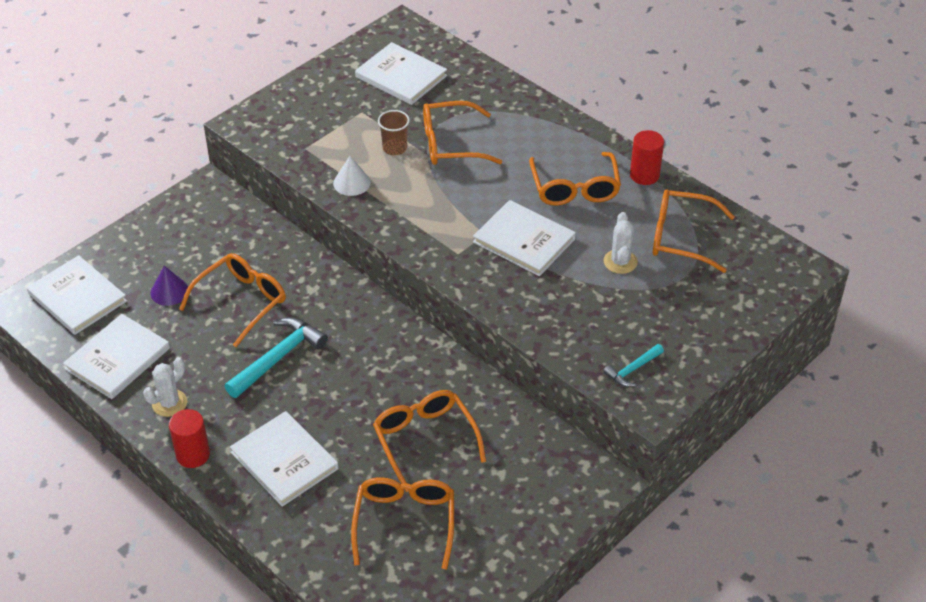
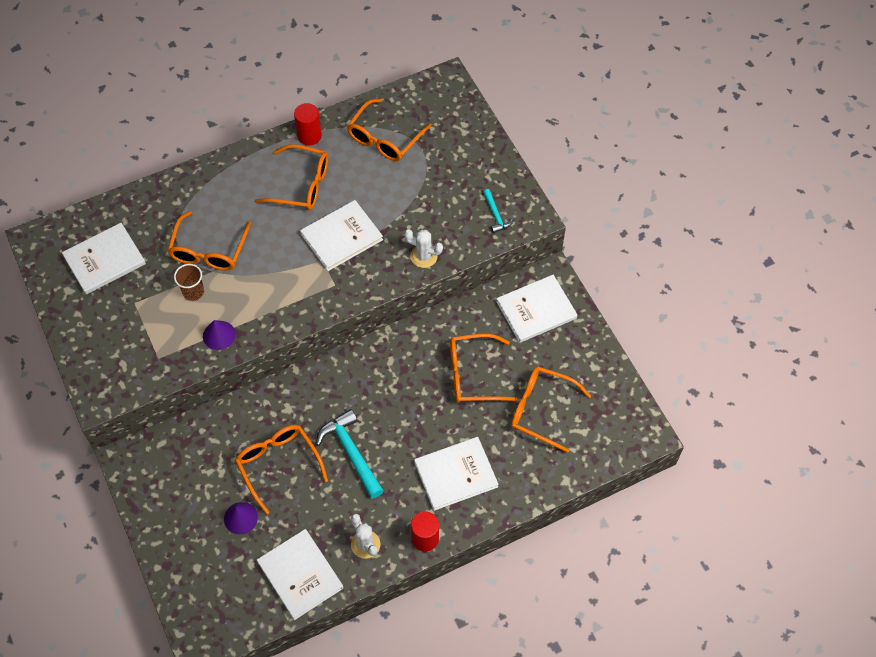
camera: 70 degrees left, 15 degrees up
white book [27,255,127,335] -> white book moved to [496,275,577,343]
white cone [333,156,371,196] -> purple cone [203,320,236,350]
white cactus [604,212,638,274] -> white cactus moved to [404,229,443,268]

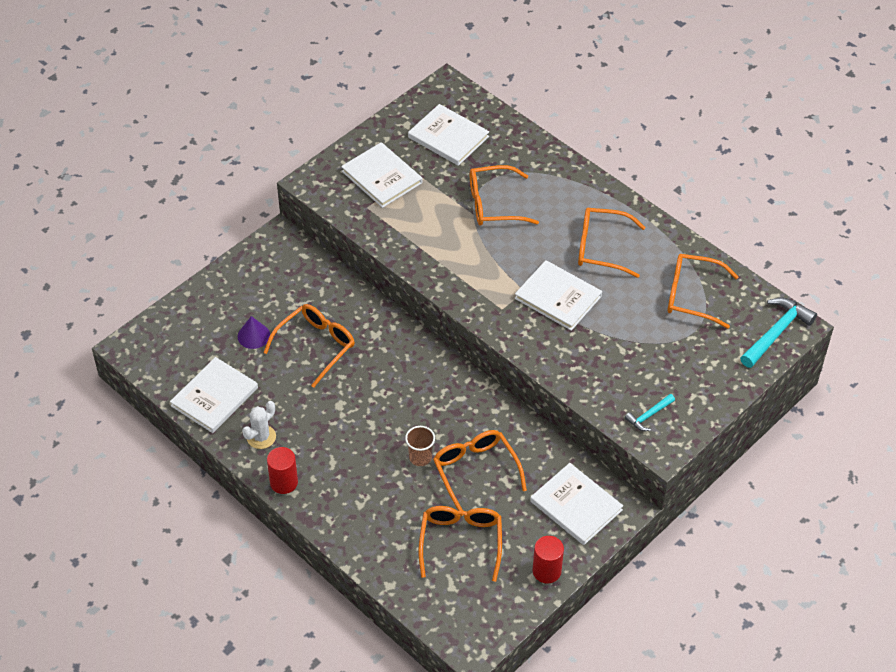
camera: 70 degrees right, 10 degrees down
brown cup [174,264,204,301] -> brown cup moved to [405,426,435,466]
purple cone [203,320,236,350] -> none
orange glasses [255,144,328,210] -> orange glasses turned 105 degrees clockwise [578,208,645,278]
red cylinder [294,103,322,146] -> red cylinder moved to [532,536,564,584]
turquoise hammer [316,409,384,499] -> turquoise hammer moved to [740,298,817,368]
white cactus [404,229,443,268] -> none
white book [414,437,499,511] -> white book moved to [341,142,423,208]

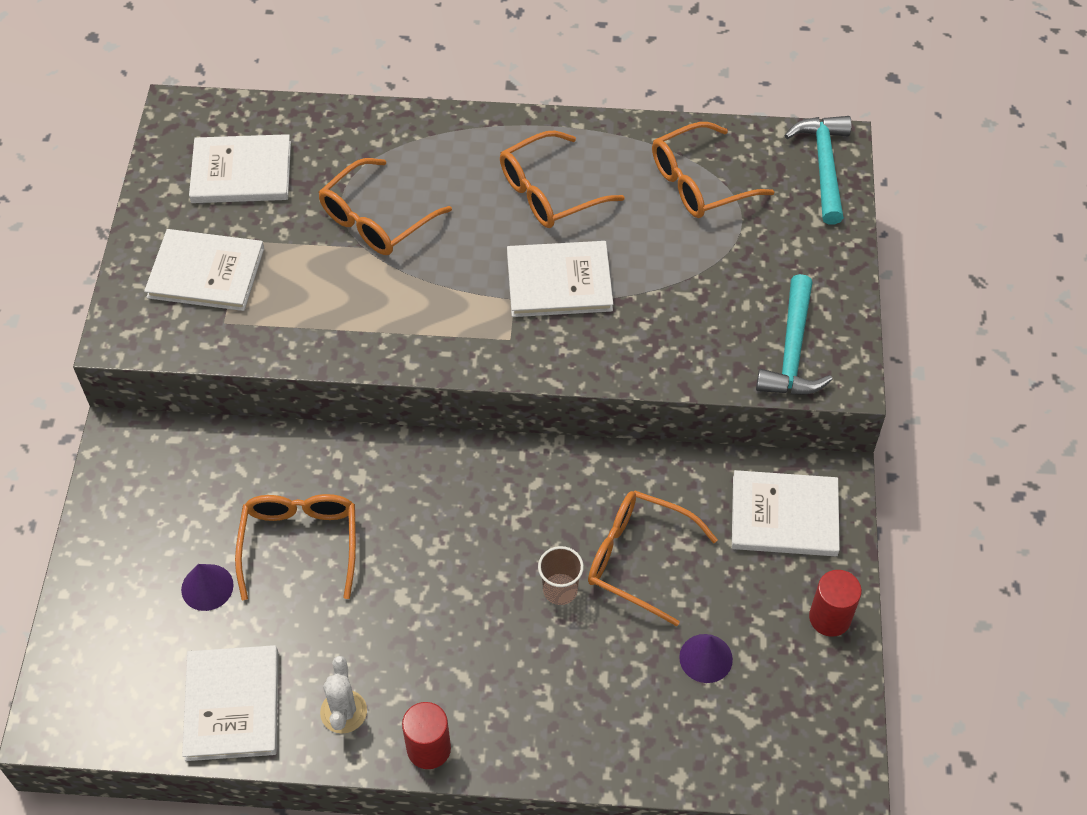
camera: 40 degrees left, 5 degrees up
orange glasses [419,506,502,582] -> purple cone [679,634,733,683]
turquoise hammer [625,394,675,431] -> turquoise hammer [756,274,833,395], size x1.81

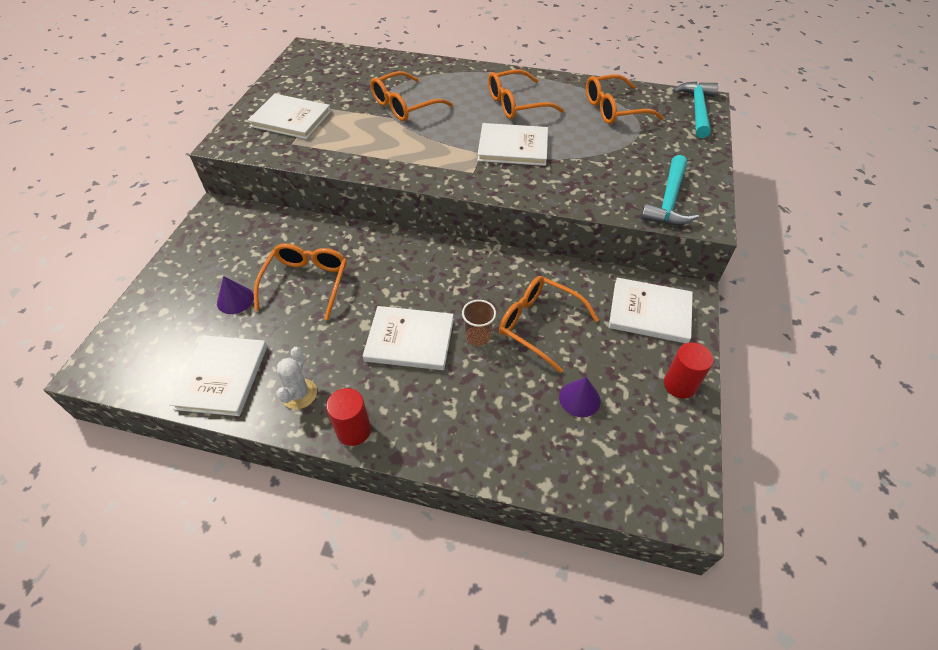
camera: 10 degrees right, 5 degrees down
white book [189,134,291,203] -> white book moved to [363,306,454,370]

